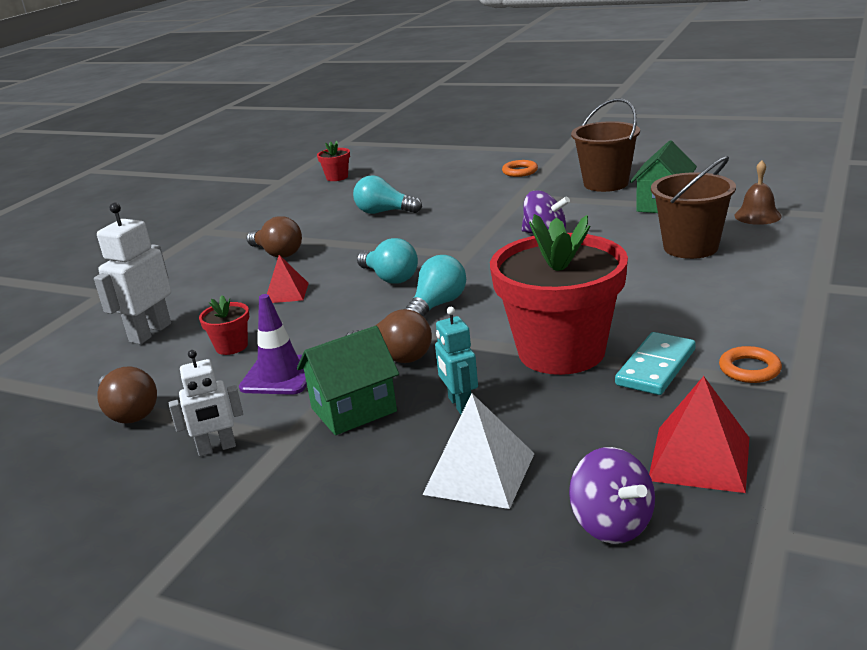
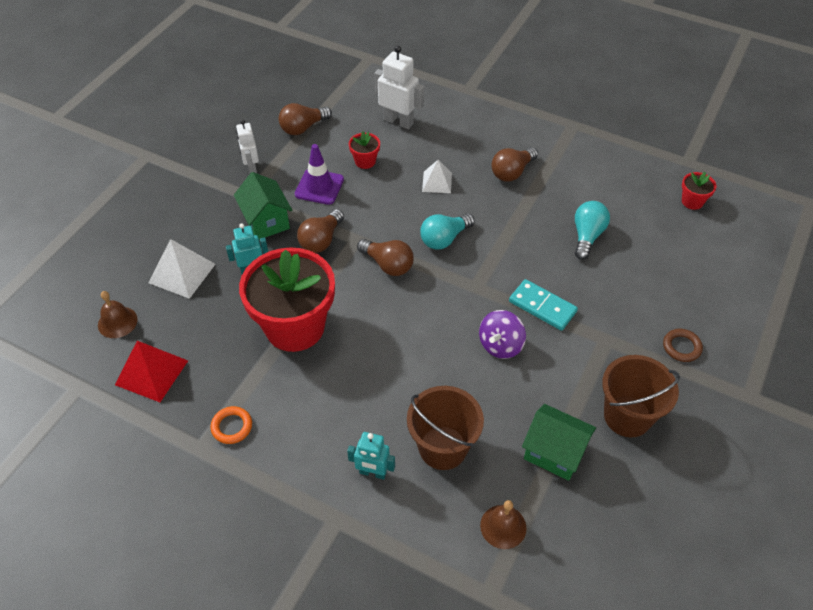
camera: 90 degrees right, 25 degrees up
red pyramid [267,255,309,303] -> white pyramid [422,160,452,193]
turquoise light bulb [405,255,466,316] -> brown light bulb [357,239,414,276]
orange ring [502,160,538,177] -> brown ring [663,329,703,362]
purple spinning top [569,447,655,544] -> brown bell [98,291,138,338]
turquoise domino [615,332,696,395] -> turquoise domino moved to [509,279,578,331]
none -> turquoise robot [347,432,395,480]

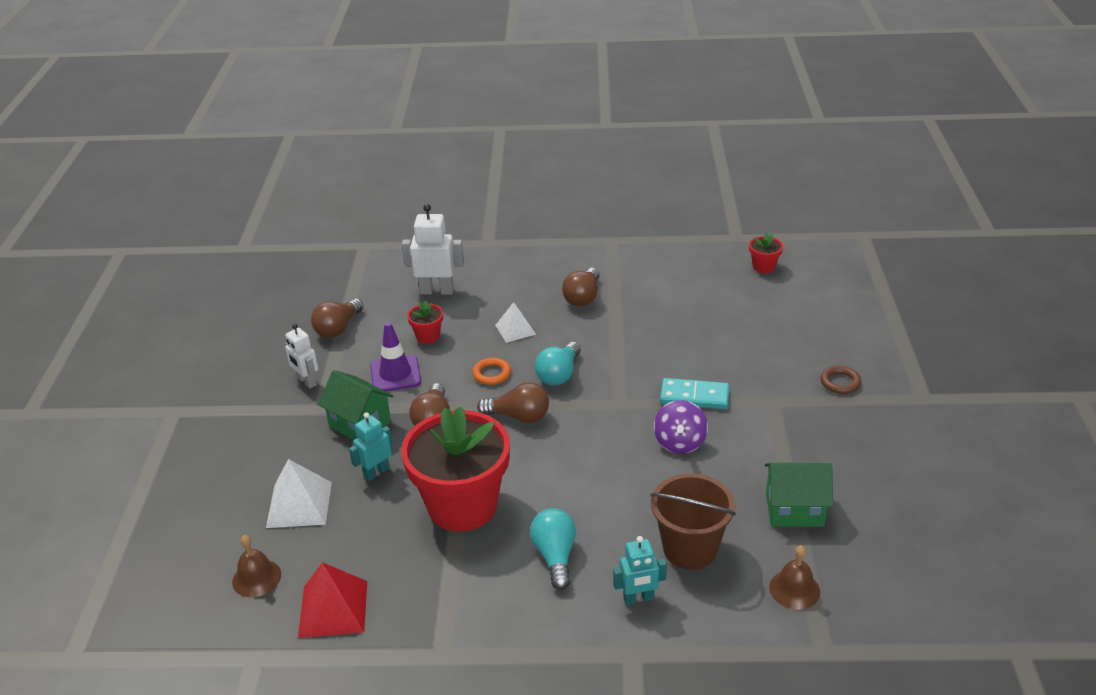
camera: 25 degrees left, 15 degrees down
orange ring [210,406,252,444] -> orange ring moved to [472,357,511,385]
turquoise light bulb [575,201,610,260] -> turquoise light bulb moved to [530,508,576,590]
brown bucket [602,355,680,437] -> none

